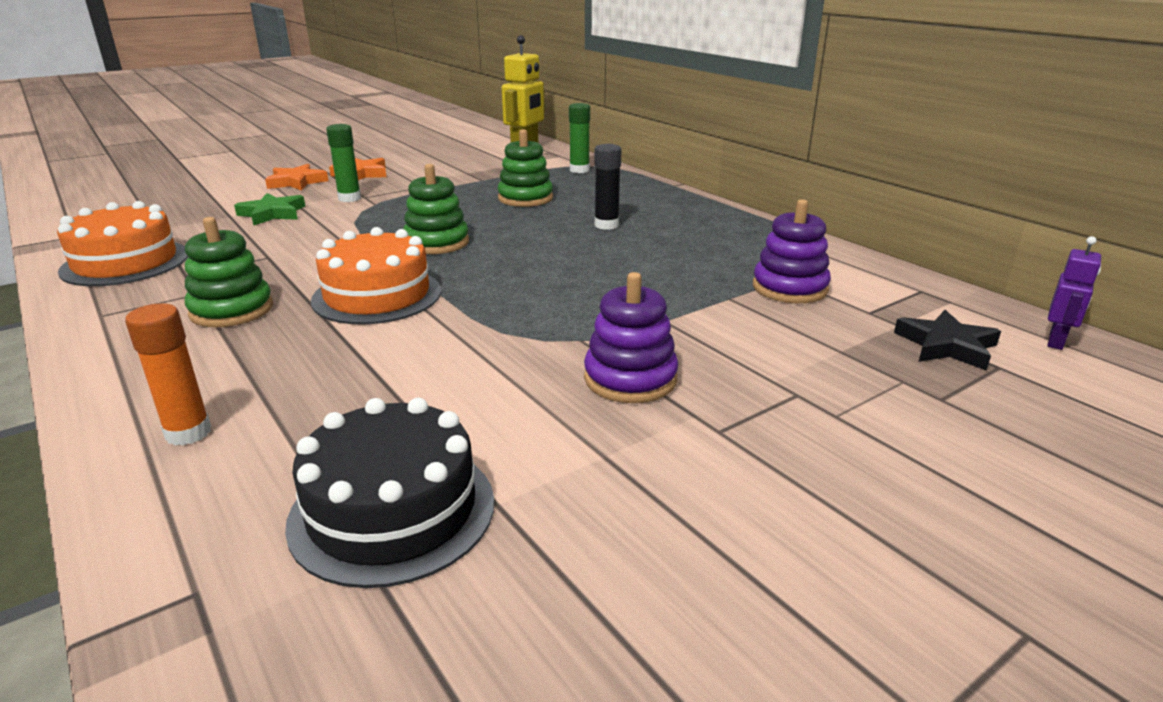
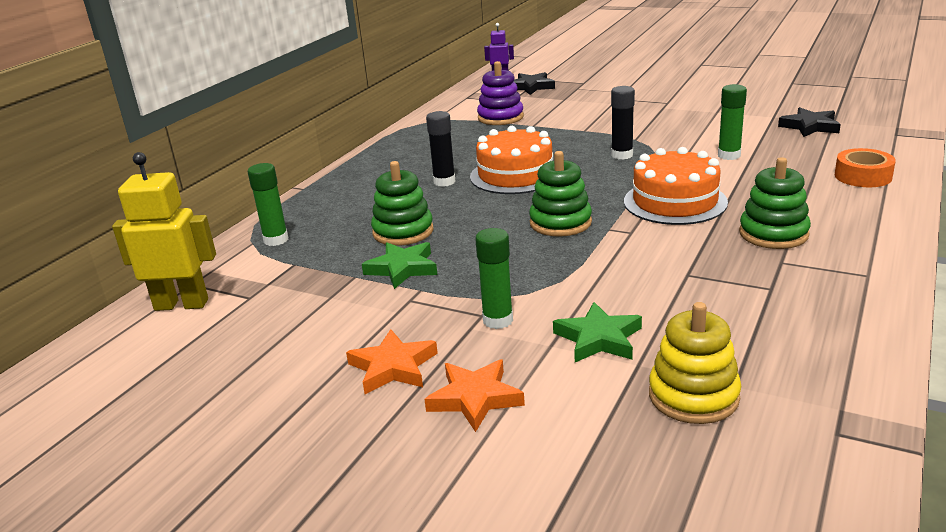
camera: 115 degrees left, 0 degrees up
orange cake [57,201,188,286] -> orange cake moved to [470,126,553,194]
orange glue stick [125,303,211,446] -> orange tape [835,148,896,187]
black cake [285,398,494,588] -> black star [778,107,841,137]
purple stacking toy [584,272,678,403] -> none
none -> green star [362,242,437,289]
none -> black glue stick [611,86,635,159]
none -> yellow stacking toy [649,302,741,424]
none -> green glue stick [718,84,747,160]

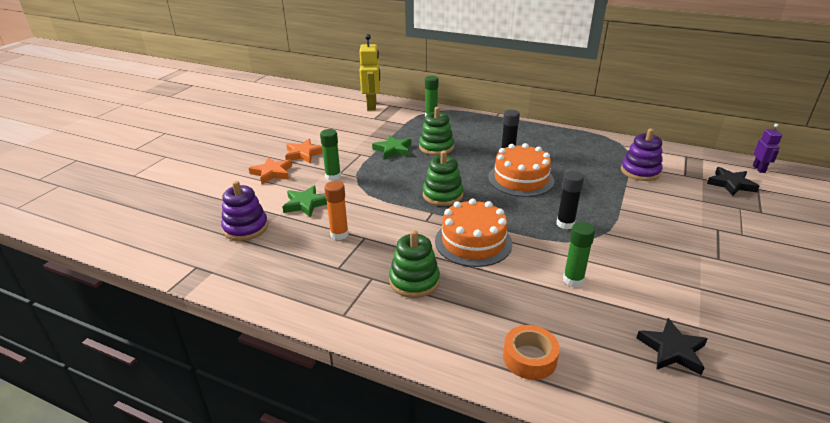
camera: 85 degrees right, 5 degrees up
yellow stacking toy [649,302,741,424] -> purple stacking toy [221,181,268,241]
none -> orange glue stick [324,181,349,240]

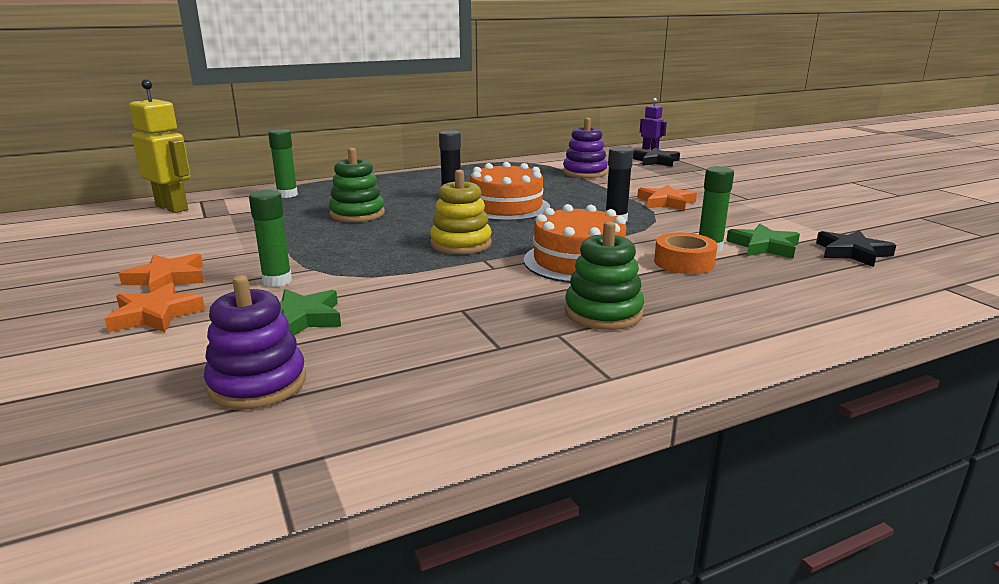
camera: 50 degrees left, 10 degrees down
orange glue stick [324,181,349,240] -> none
green star [372,135,411,160] -> green star moved to [726,224,800,259]
green stacking toy [423,150,463,206] -> yellow stacking toy [430,170,492,254]
orange tape [503,325,560,380] -> orange tape moved to [654,233,718,274]
none -> orange star [637,184,697,211]

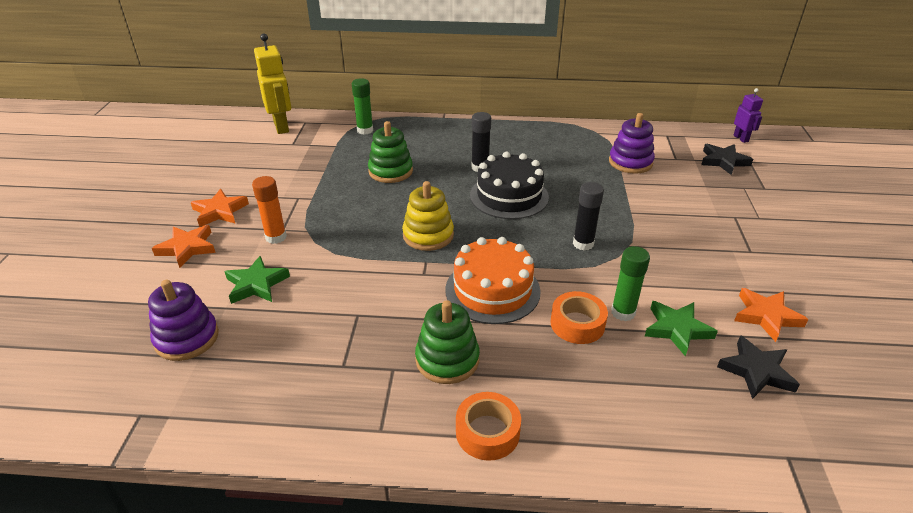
camera: 30 degrees right, 15 degrees up
green glue stick [249,190,292,287] -> orange glue stick [252,176,287,244]
orange cake [470,162,550,221] -> black cake [470,152,549,219]
orange star [637,184,697,211] -> orange star moved to [734,288,809,342]
none -> orange tape [456,392,521,461]

